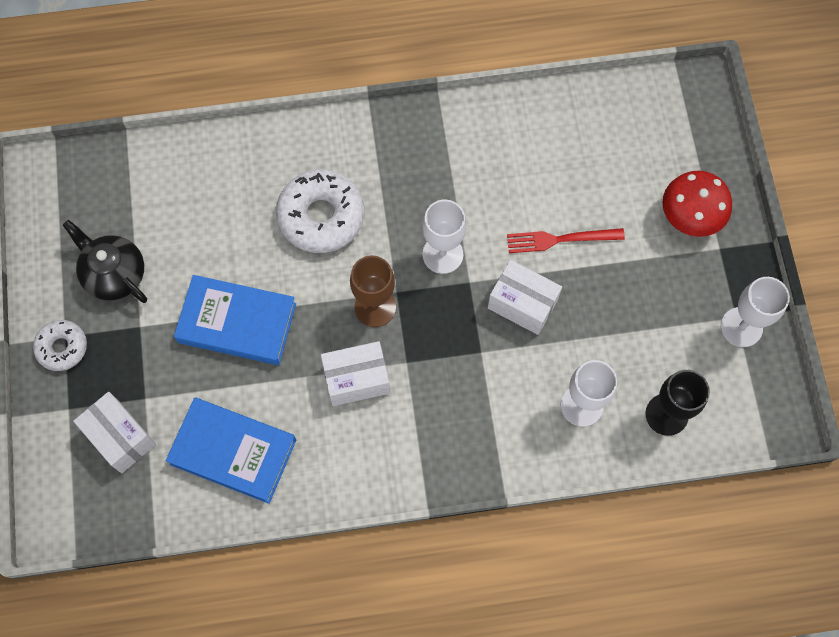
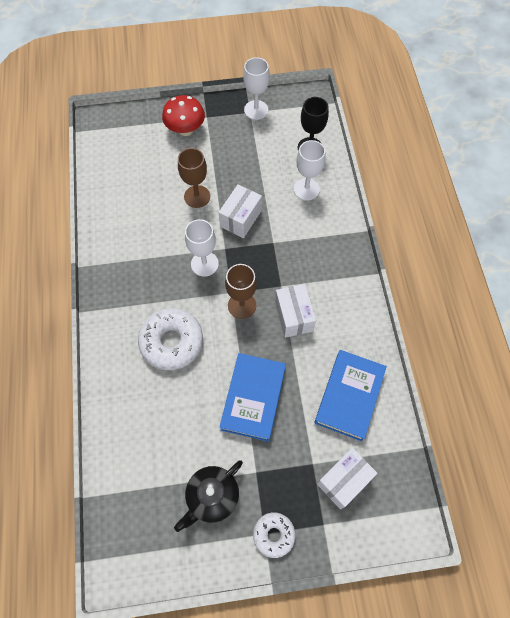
camera: 90 degrees left, 5 degrees down
red fork [507,228,625,253] -> brown goblet [178,148,210,208]

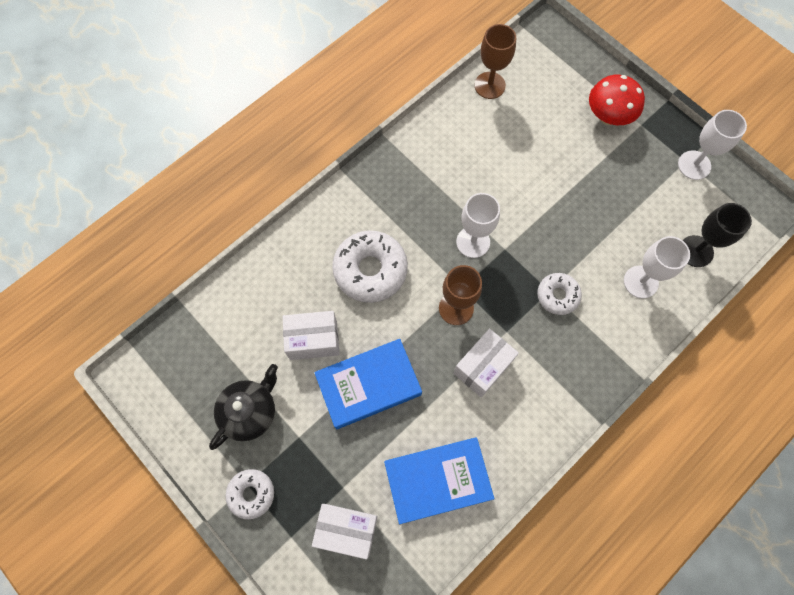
camera: 55 degrees right, 5 degrees up
black teapot [174,460,243,532] -> black teapot turned 120 degrees clockwise [209,364,278,450]
brown goblet [178,148,210,208] -> brown goblet moved to [474,24,516,99]
white box [219,184,262,238] -> white box moved to [282,311,339,360]
none -> white donut [537,273,582,315]

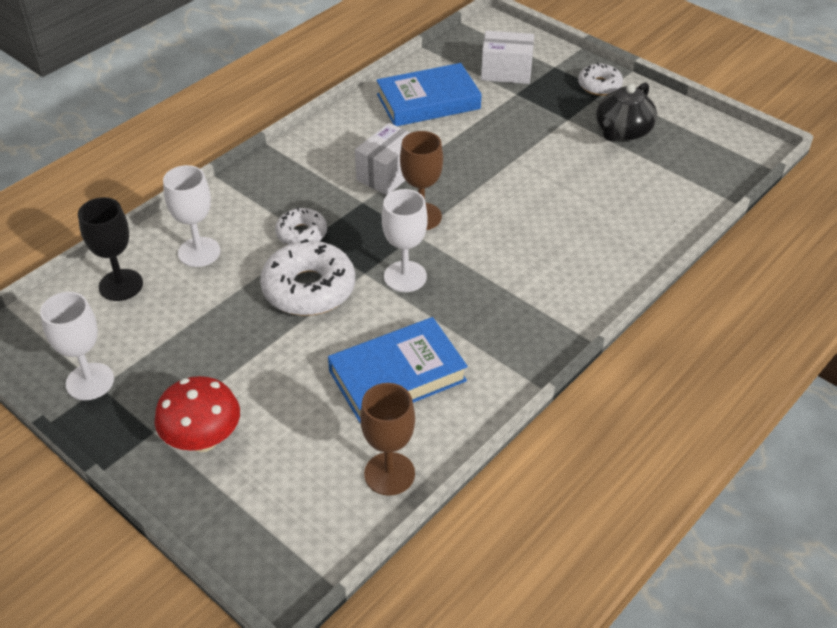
camera: 175 degrees right, 25 degrees down
white box [282,311,339,360] -> none
blue book [314,339,422,429] -> blue book moved to [328,317,468,424]
white donut [332,231,408,303] -> white donut moved to [260,239,355,316]

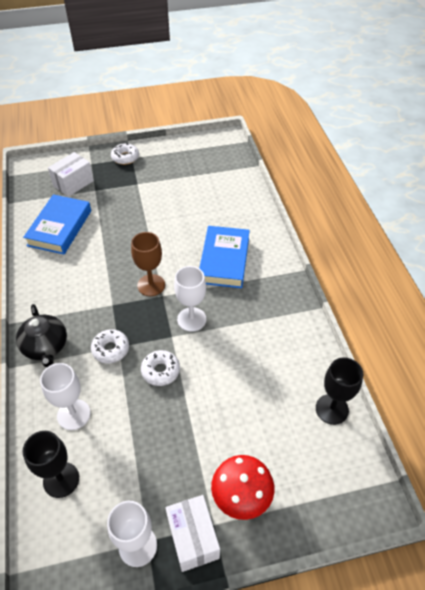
camera: 55 degrees left, 5 degrees up
white donut [260,239,355,316] -> white donut [141,350,180,386], size x0.58
blue book [328,317,468,424] -> blue book moved to [199,226,250,288]
white box [355,123,410,195] -> white box moved to [165,495,220,572]
brown goblet [360,383,415,496] -> black goblet [316,357,363,425]
black teapot [596,82,657,141] -> black teapot moved to [16,304,67,367]

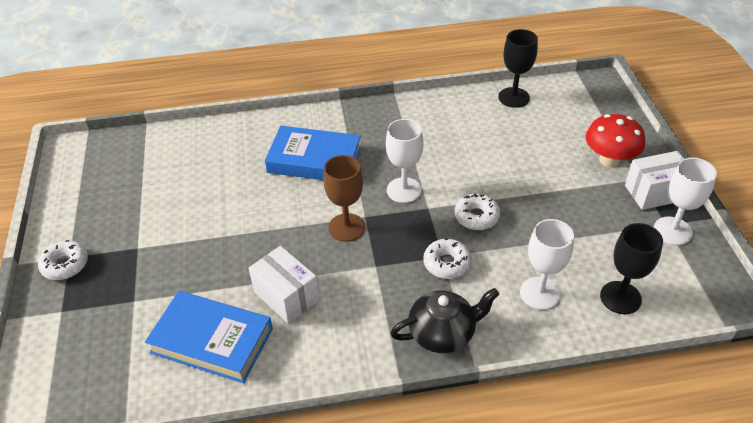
camera: 85 degrees left, 5 degrees down
white box [48,152,94,197] -> white box moved to [249,246,319,324]

